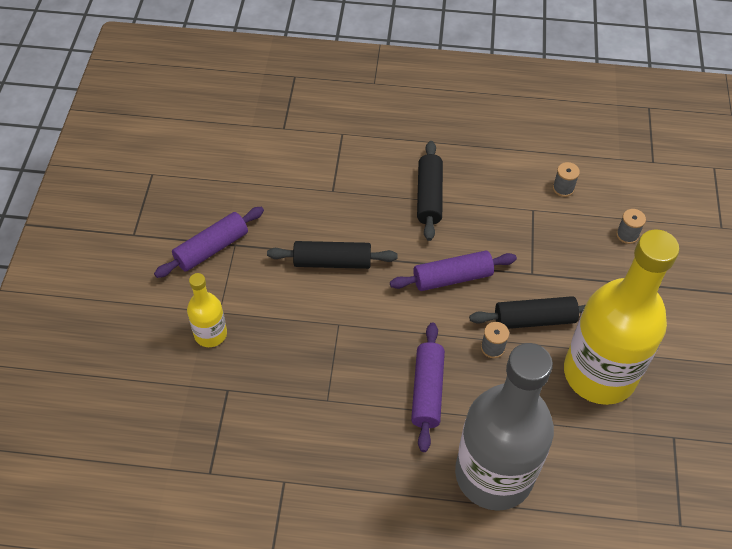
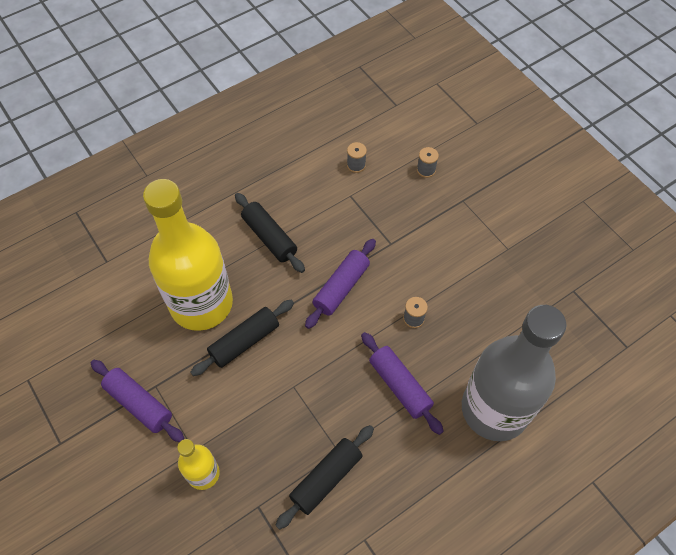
camera: 40 degrees left, 5 degrees up
purple rolling pin [154,207,264,278] -> purple rolling pin turned 60 degrees counterclockwise [91,360,184,442]
black rolling pin [469,296,586,329] -> black rolling pin moved to [275,425,374,530]
yellow bottle [564,229,679,405] -> yellow bottle moved to [143,179,233,331]

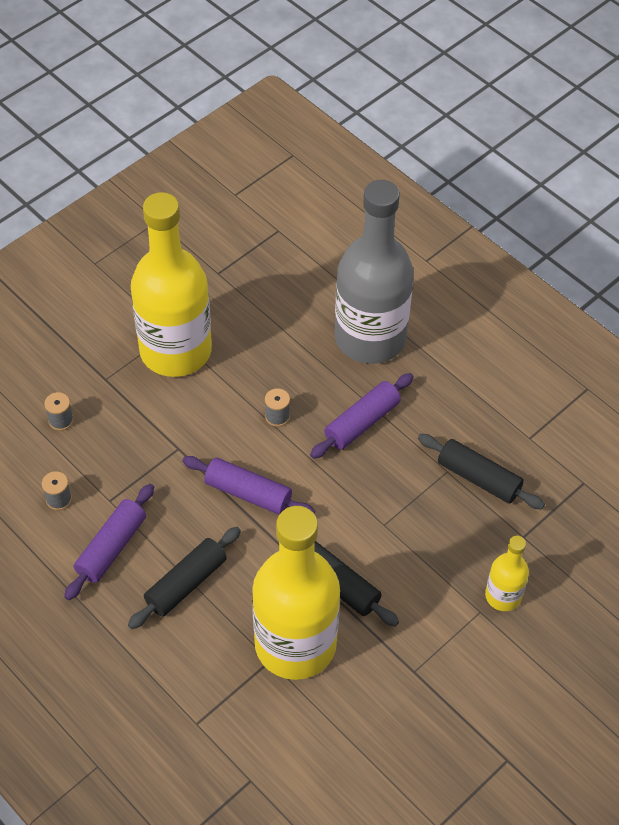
camera: 100 degrees left, 5 degrees down
purple rolling pin [91,360,184,442] -> purple rolling pin moved to [64,484,154,600]
none -> yellow bottle [131,192,212,377]

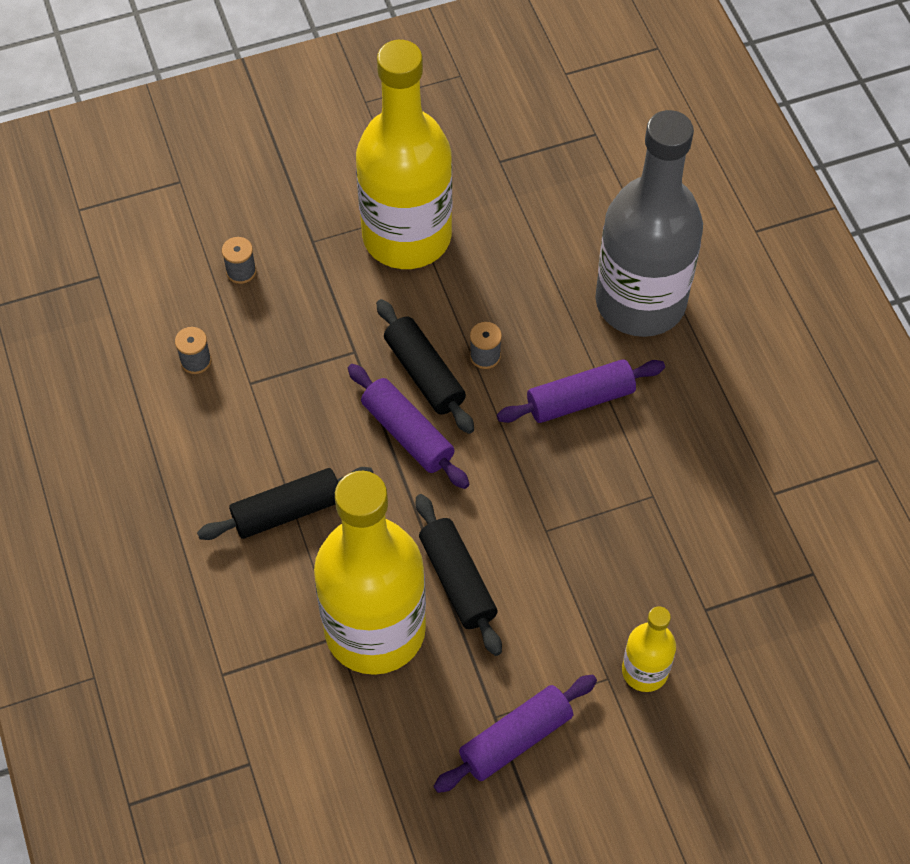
camera: 25 degrees right, 5 degrees up
purple rolling pin [64,484,154,600] -> purple rolling pin moved to [433,674,597,793]
black rolling pin [418,434,545,509] -> black rolling pin moved to [376,299,474,434]

